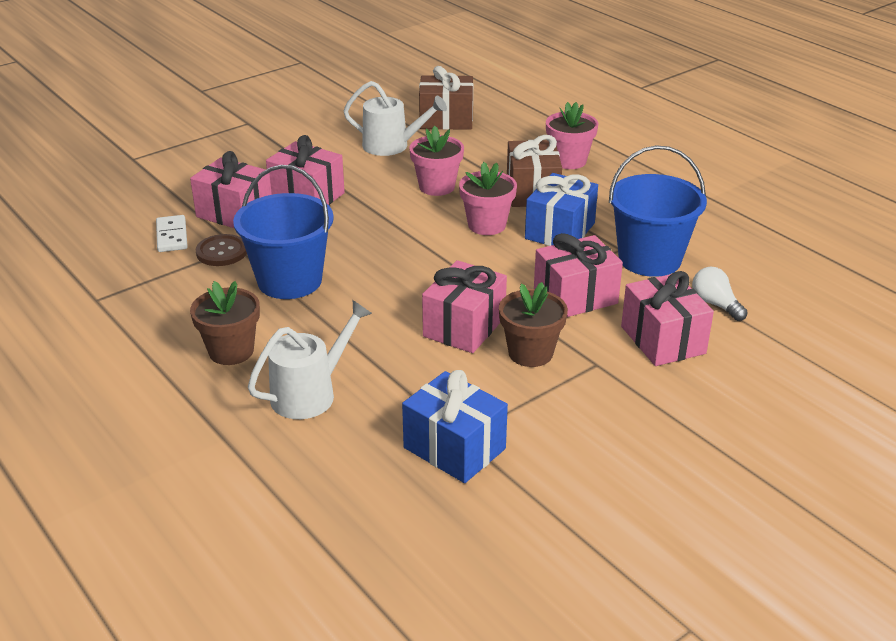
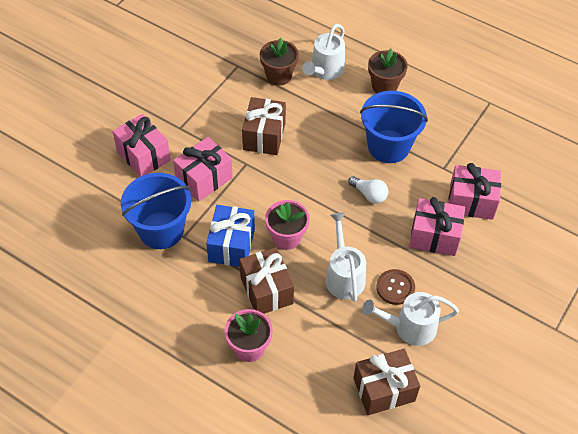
camera: 160 degrees right, 20 degrees up
white domino [156,215,188,252] -> none
brown button [196,234,247,266] -> brown button moved to [376,269,415,305]
blue gift [402,370,508,483] -> none
pink flower pot [409,126,464,196] -> white watering can [326,213,366,302]
pink gift [422,260,507,353] -> brown gift [242,97,286,155]
brown flower pot [499,282,568,367] -> brown flower pot moved to [260,38,299,86]
white light bulb [692,267,748,321] -> white light bulb moved to [348,176,388,204]

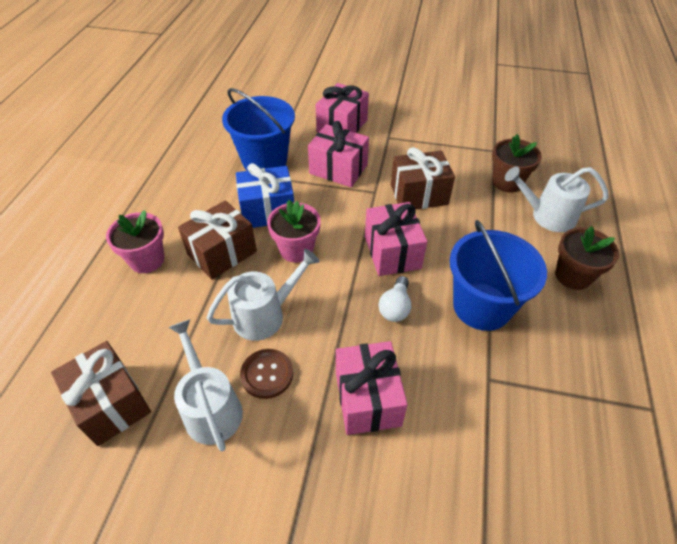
camera: 70 degrees right, 5 degrees down
pink gift [448,163,501,220] -> pink gift moved to [365,202,427,276]

